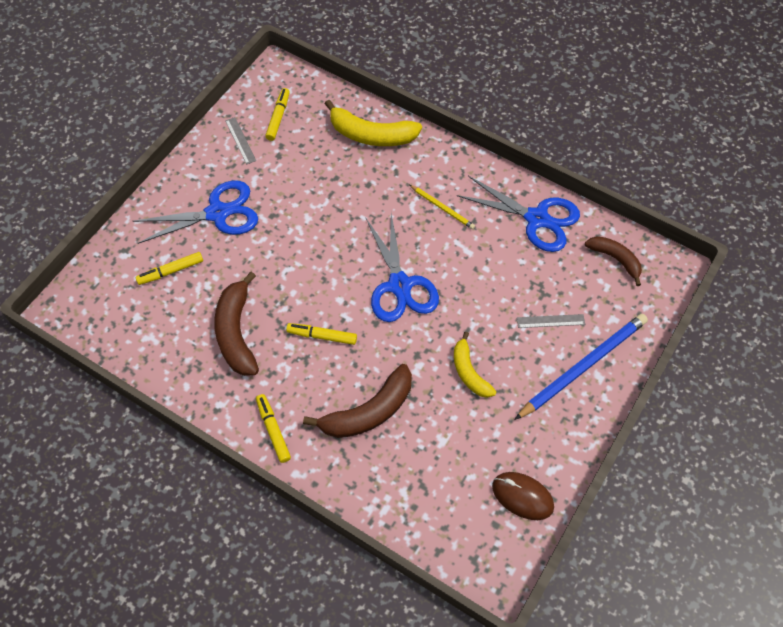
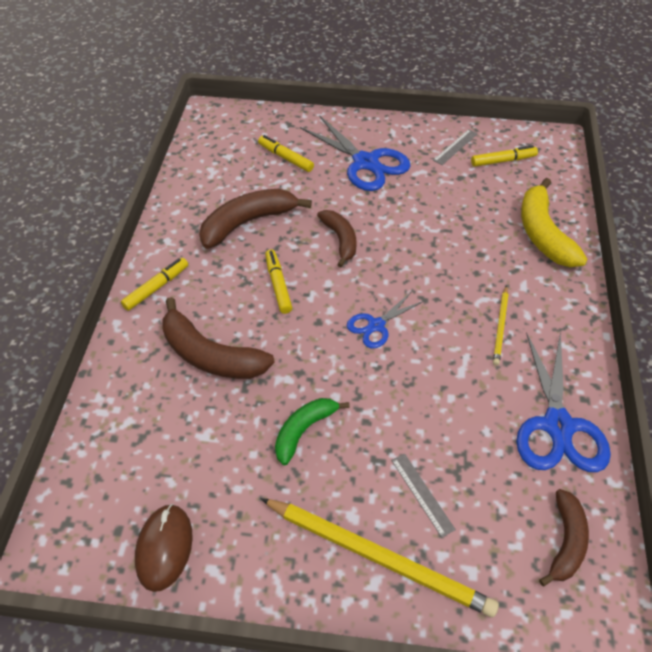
camera: 65 degrees right, 10 degrees down
blue scissors [366,213,439,322] -> blue scissors [347,291,424,348], size x0.56
yellow banana [454,332,497,398] -> green banana [275,398,350,465]
blue pencil [514,314,648,420] -> yellow pencil [260,498,499,617]
none -> brown banana [317,210,357,267]

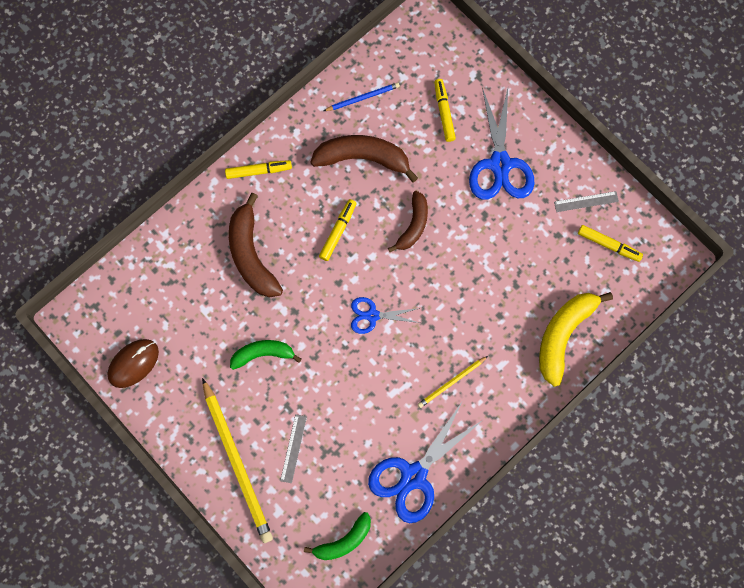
camera: 40 degrees right, 25 degrees up
brown banana [539,489,589,586] -> green banana [304,512,371,560]
none -> blue pencil [324,82,400,111]

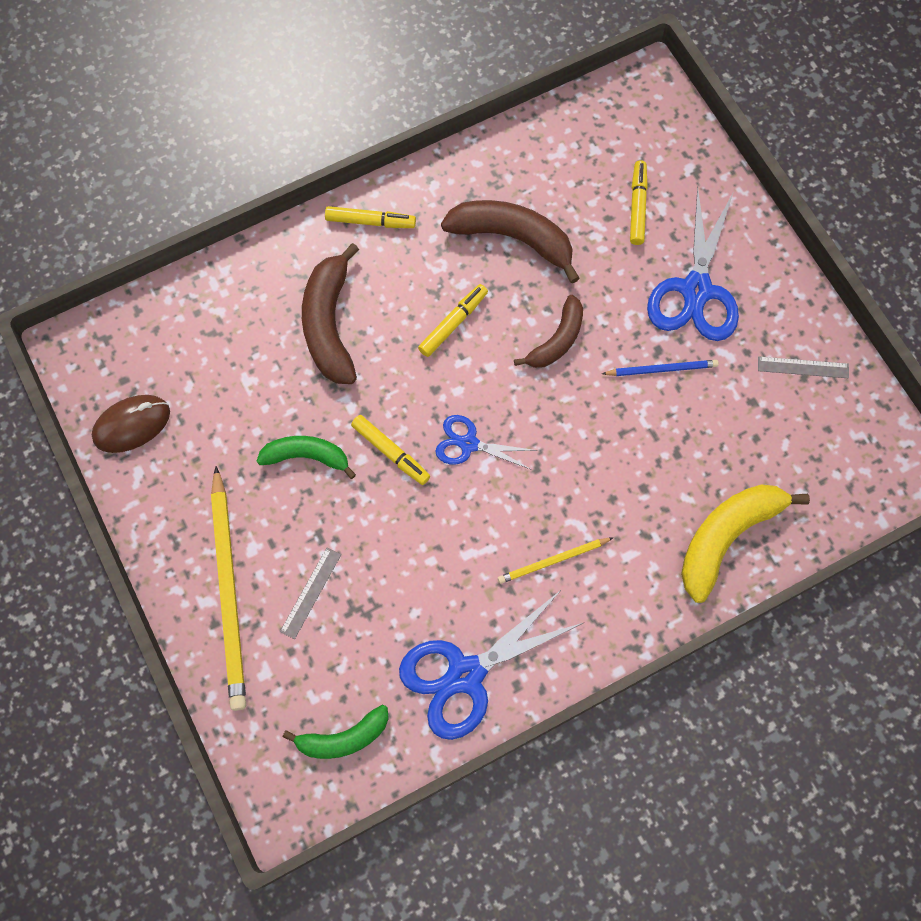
camera: 15 degrees right, 5 degrees down
blue pencil [324,82,400,111] -> blue pencil moved to [602,360,719,376]
yellow marker [578,225,643,262] -> yellow marker moved to [351,415,430,485]

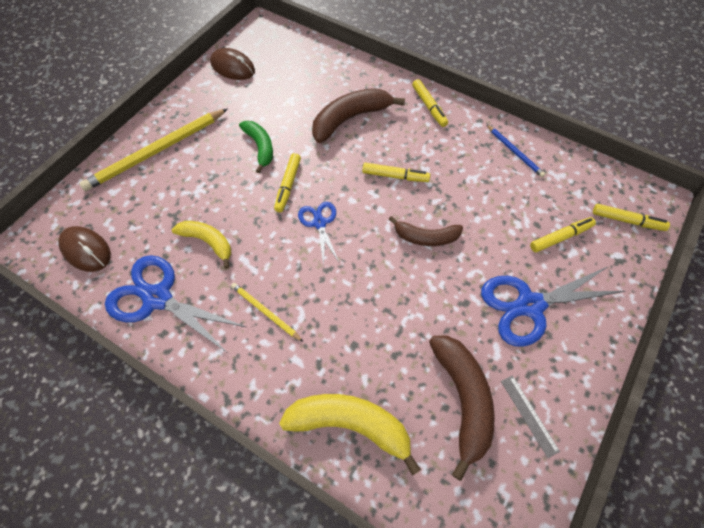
camera: 60 degrees right, 10 degrees down
grey ruler [280,548,341,639] -> none
green banana [283,705,389,759] -> brown mouse [58,226,111,272]
brown banana [441,200,580,283] -> brown banana moved to [429,336,495,481]
blue pencil [602,360,719,376] -> blue pencil moved to [486,124,545,177]
none -> yellow banana [172,221,231,269]
none -> yellow marker [593,204,670,231]

